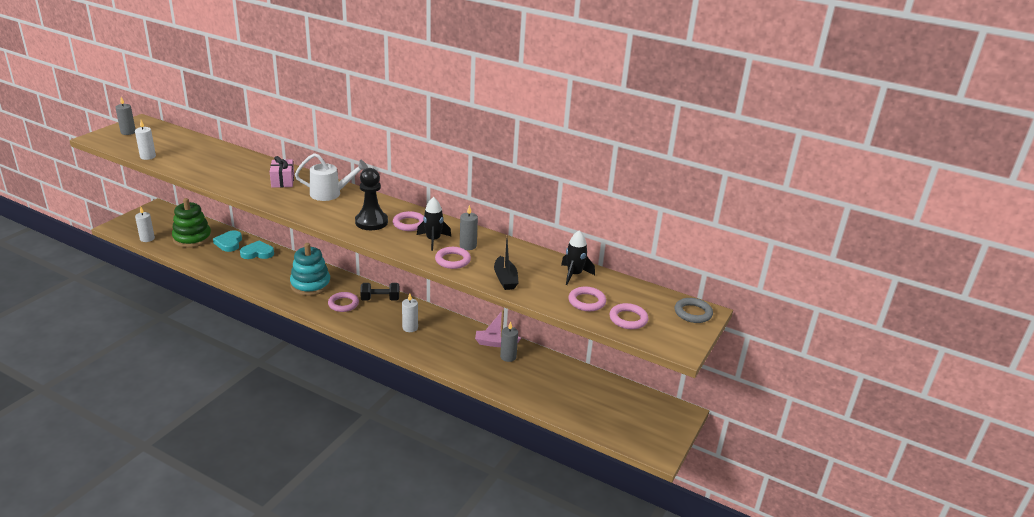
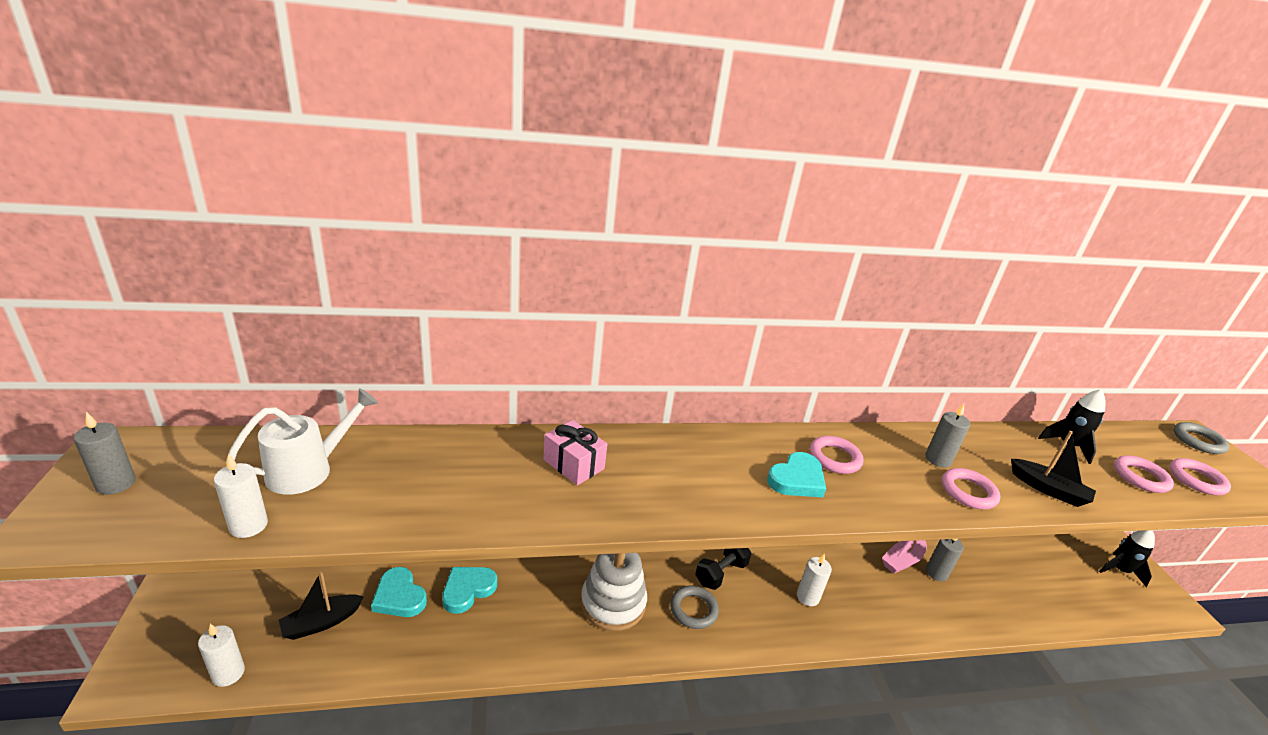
camera: 40 degrees left, 0 degrees up
green stacking toy [172,198,212,248] -> black boat [279,572,364,640]
turquoise stacking toy [290,243,331,296] -> white stacking toy [581,553,647,631]
white watering can [295,153,368,201] -> white watering can moved to [226,388,378,495]
pink ring [328,292,359,312] -> grey ring [670,586,719,629]
black pawn [355,168,388,230] -> turquoise heart [767,452,826,497]
black rocket [417,197,451,251] -> black rocket moved to [1099,530,1155,588]

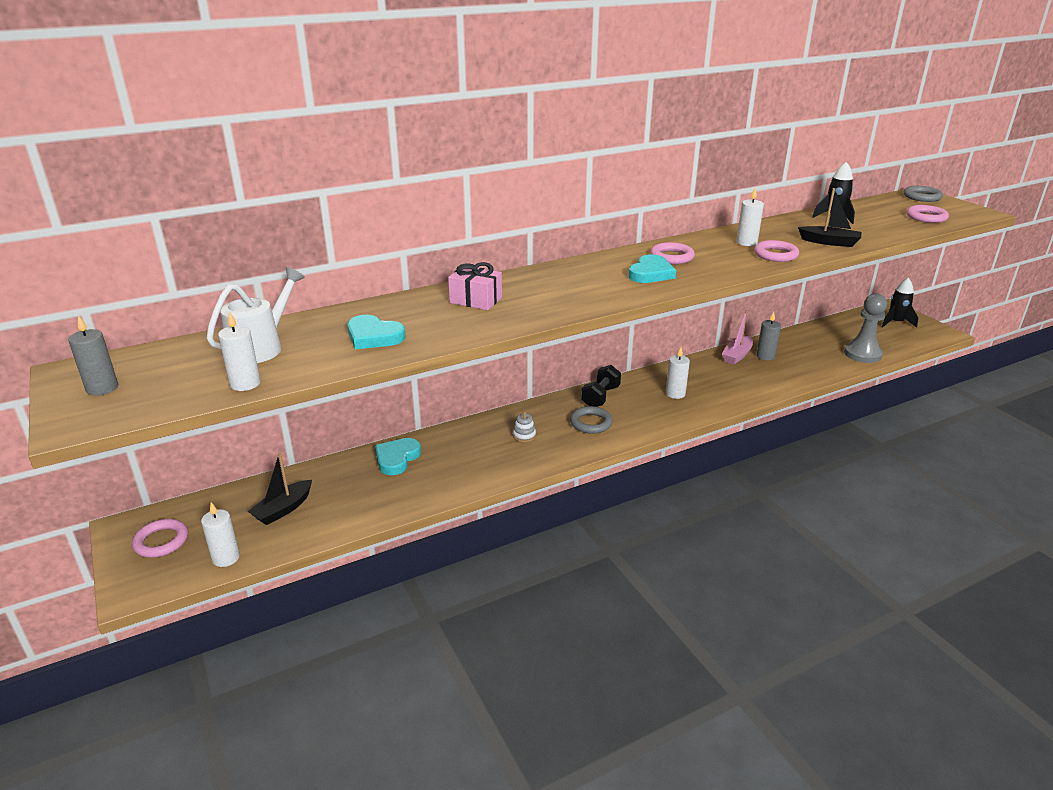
camera: 15 degrees left, 0 degrees up
turquoise heart [371,567,427,617] -> turquoise heart moved to [347,315,405,349]
white stacking toy [581,553,647,631] -> white stacking toy [513,411,536,442], size x0.40
grey candle [925,404,970,468] -> white candle [736,187,764,246]
pink ring [1114,455,1174,493] -> pink ring moved to [132,519,188,558]
none -> grey pawn [844,294,887,363]

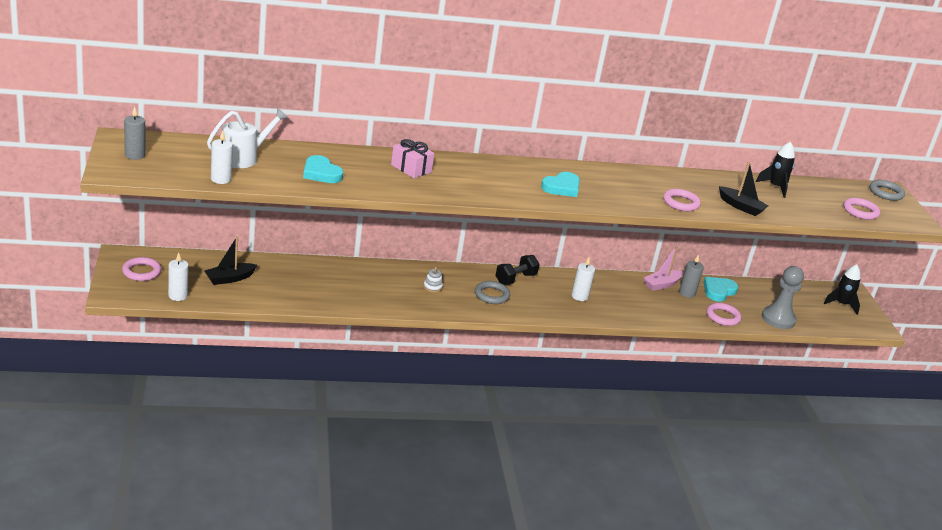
camera: 15 degrees right, 0 degrees up
turquoise heart [375,438,421,475] -> turquoise heart moved to [703,277,738,302]
pink ring [650,242,695,264] -> pink ring moved to [706,303,741,326]
white candle [736,187,764,246] -> none

